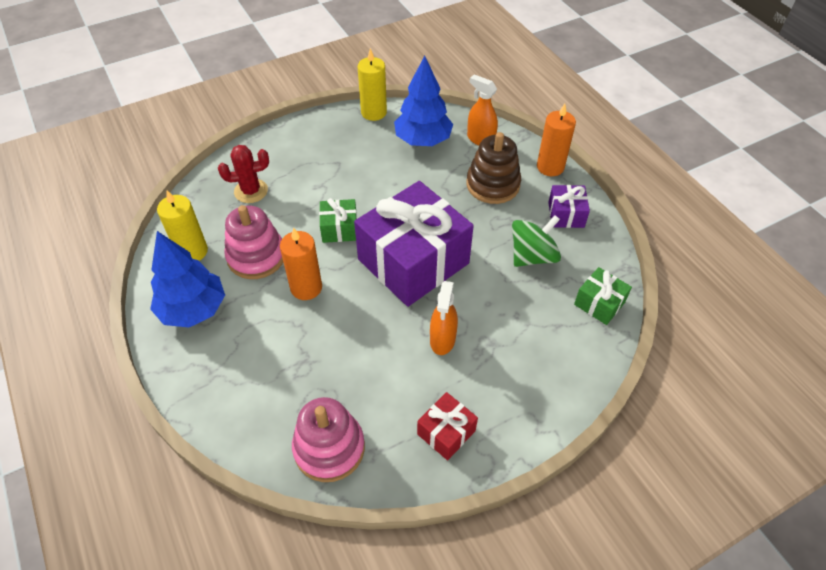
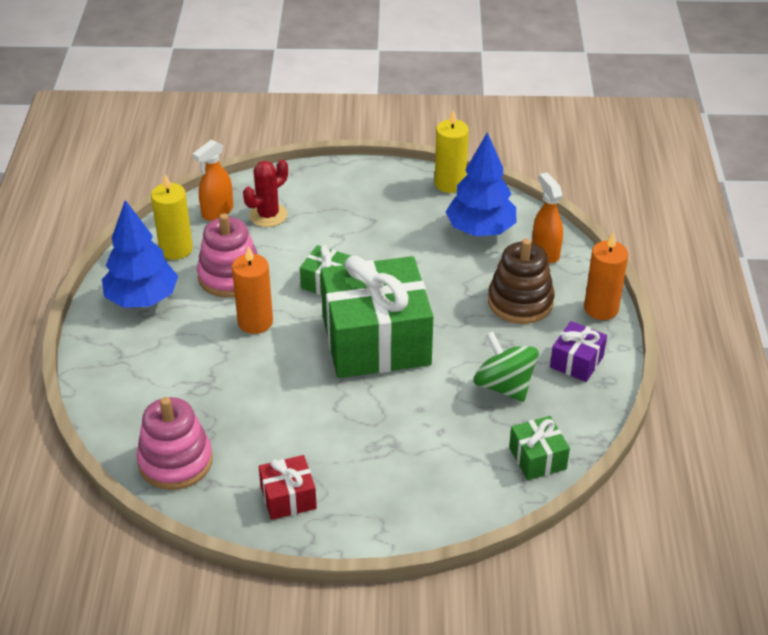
camera: 30 degrees right, 10 degrees down
red cactus [218,145,269,203] -> red cactus turned 60 degrees counterclockwise [243,160,288,227]
purple gift [354,181,474,307] -> green gift [321,256,433,378]
orange spray bottle [430,281,458,355] -> orange spray bottle moved to [193,140,233,221]
green spinning top [512,215,561,267] -> green spinning top turned 120 degrees counterclockwise [473,332,539,402]

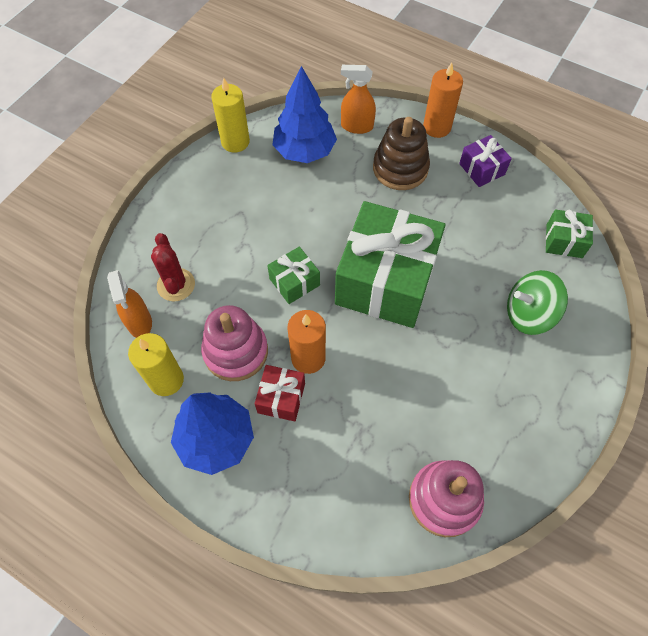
camera: 60 degrees left, 20 degrees up
red gift [259,455,317,520] -> red gift moved to [255,365,305,421]
green spinning top [473,332,539,402] -> green spinning top moved to [507,270,568,335]

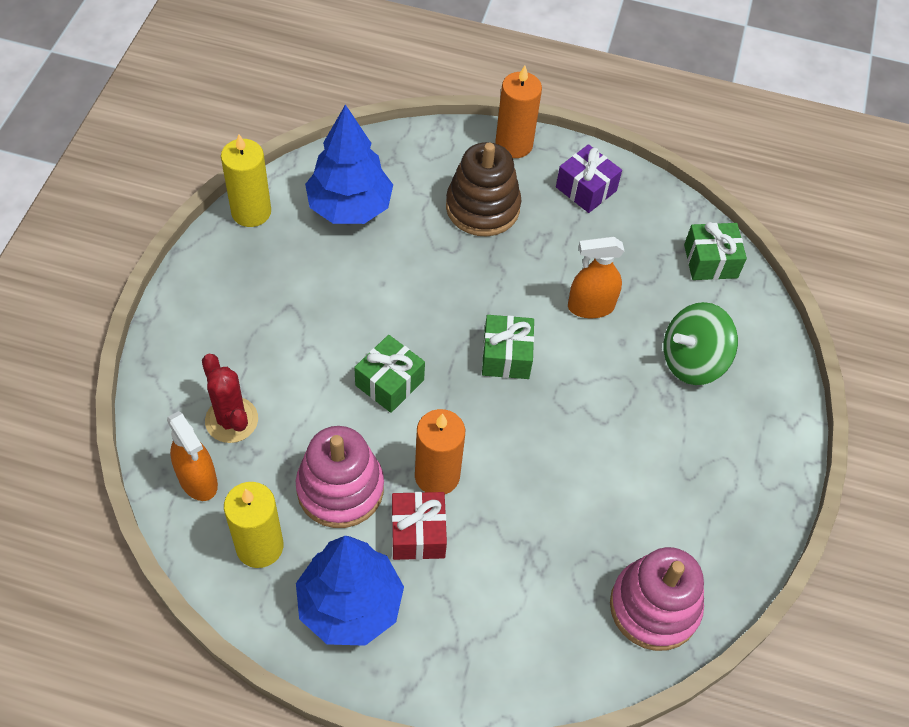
camera: 20 degrees left, 5 degrees down
green gift [335,201,446,328] -> green gift [482,315,534,379], size x0.44
orange spray bottle [341,65,376,134] -> orange spray bottle moved to [568,237,625,318]

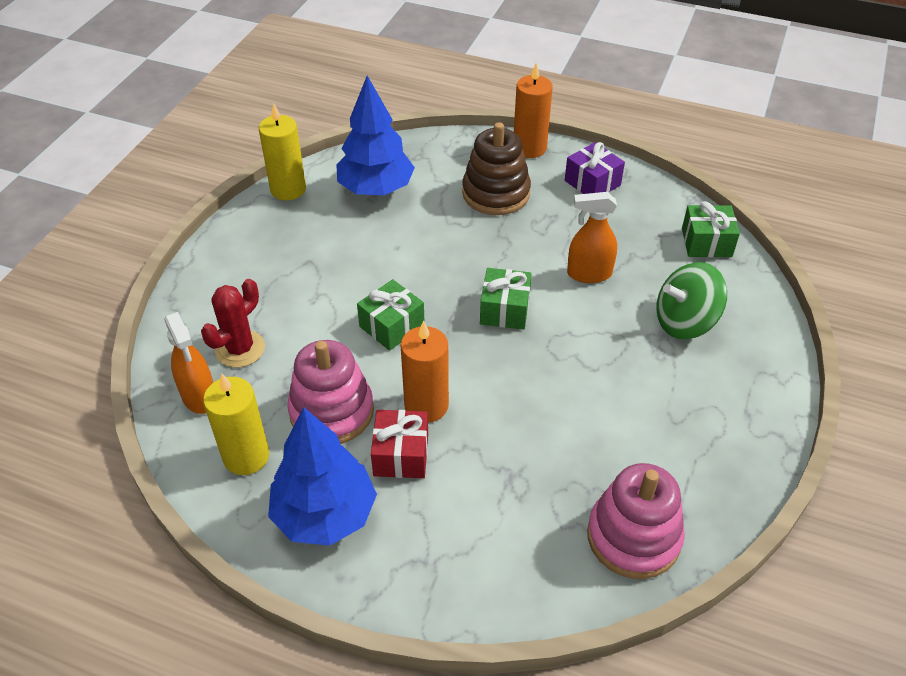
camera: 10 degrees right, 10 degrees down
red cactus [202,354,258,443] -> red cactus turned 60 degrees clockwise [201,279,265,368]

